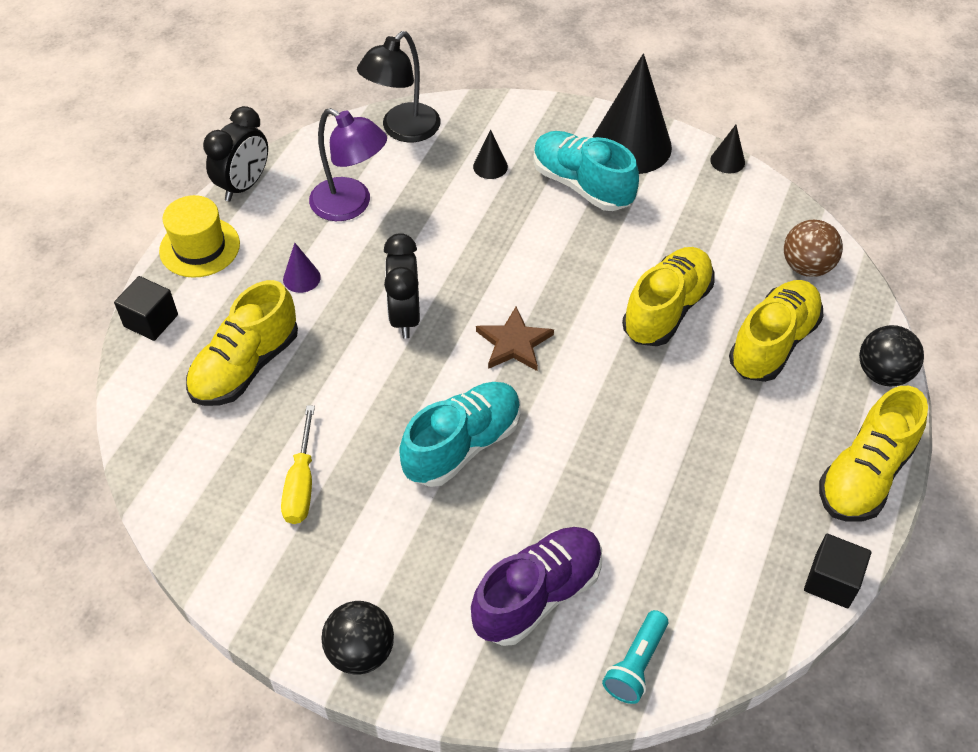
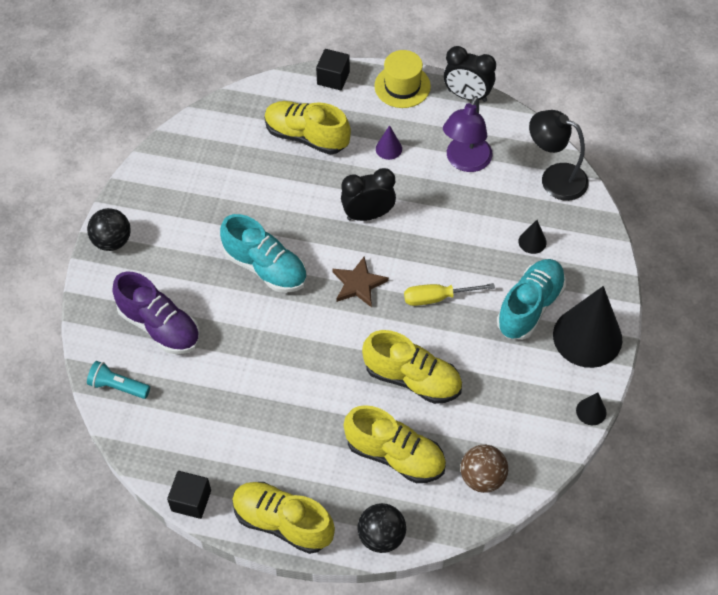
camera: 80 degrees right, 5 degrees up
yellow screwdriver [281,405,315,524] -> yellow screwdriver moved to [404,283,495,306]

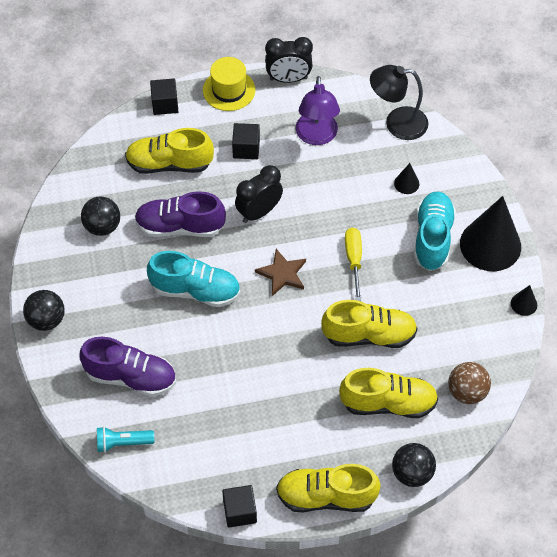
camera: 25 degrees left, 0 degrees up
purple cone [376,125,402,160] -> black cube [232,123,260,159]
yellow screwdriver [404,283,495,306] -> yellow screwdriver turned 120 degrees clockwise [345,228,362,301]
none -> black ball [81,197,120,236]
none -> purple shoe [135,191,226,237]

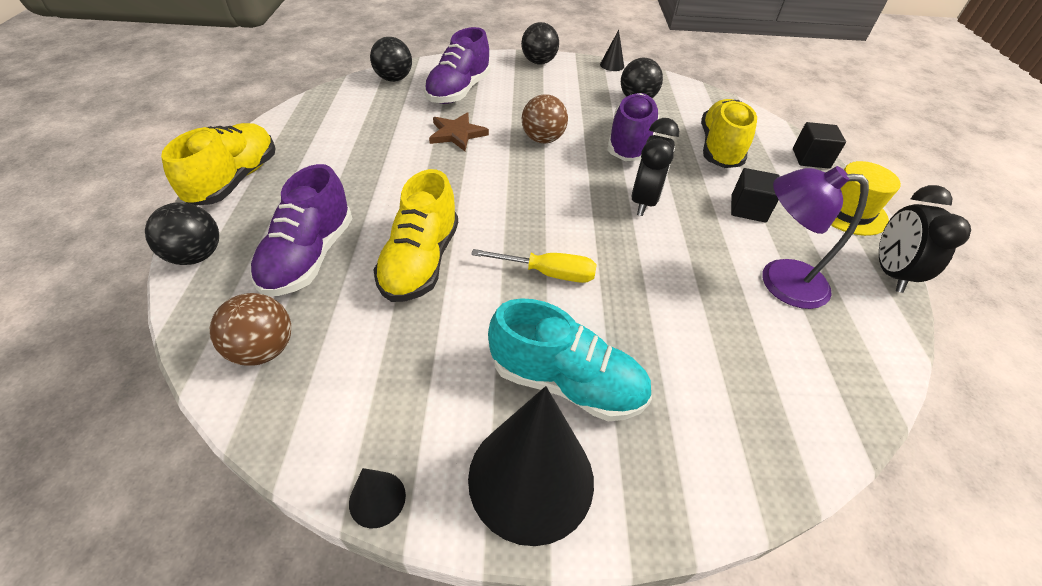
camera: 100 degrees right, 10 degrees down
turquoise flashlight [97,426,154,453] -> black ball [370,37,412,82]
turquoise shoe [147,251,240,307] -> brown ball [522,94,568,143]
black cube [222,485,257,528] -> none
black clock [235,165,283,223] -> black clock turned 45 degrees clockwise [631,118,679,216]
brown star [255,249,306,296] -> brown star moved to [429,112,489,151]
yellow shoe [339,368,438,418] -> purple shoe [250,164,352,296]
black lamp [370,65,429,140] -> none
black cone [394,163,419,194] -> black cone moved to [600,30,624,71]

